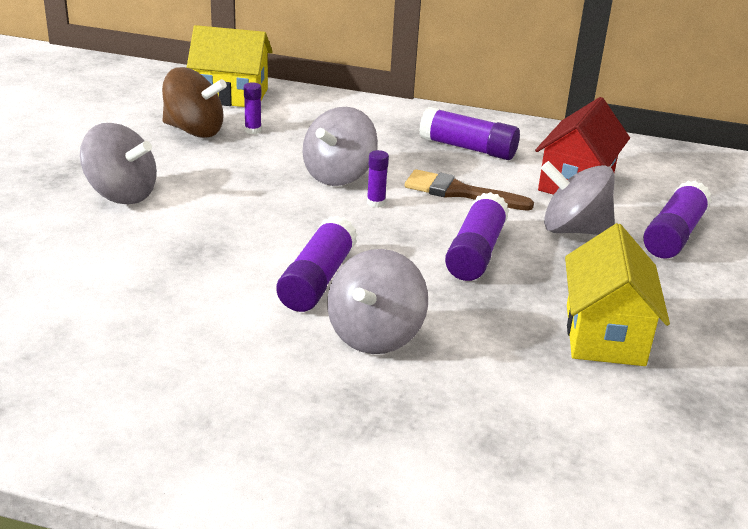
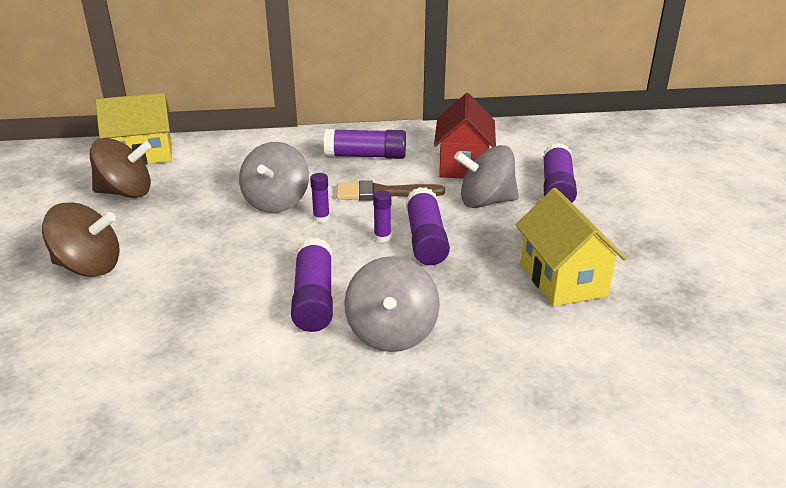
camera: 20 degrees left, 0 degrees up
grey spinning top [80,123,157,204] -> brown spinning top [42,202,120,277]
purple glue stick [244,82,262,134] -> purple glue stick moved to [373,190,391,242]

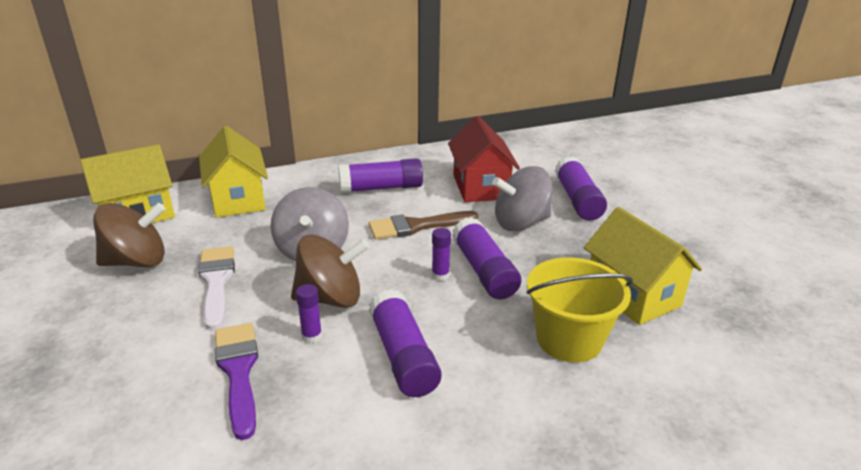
camera: 15 degrees left, 0 degrees up
brown spinning top [42,202,120,277] -> brown spinning top moved to [291,234,369,308]
purple glue stick [310,173,330,223] -> purple glue stick moved to [296,284,322,343]
grey spinning top [344,256,440,352] -> none
none -> white brush [198,246,235,330]
none -> yellow house [199,126,268,218]
none -> purple brush [215,323,258,440]
none -> yellow bucket [526,257,633,362]

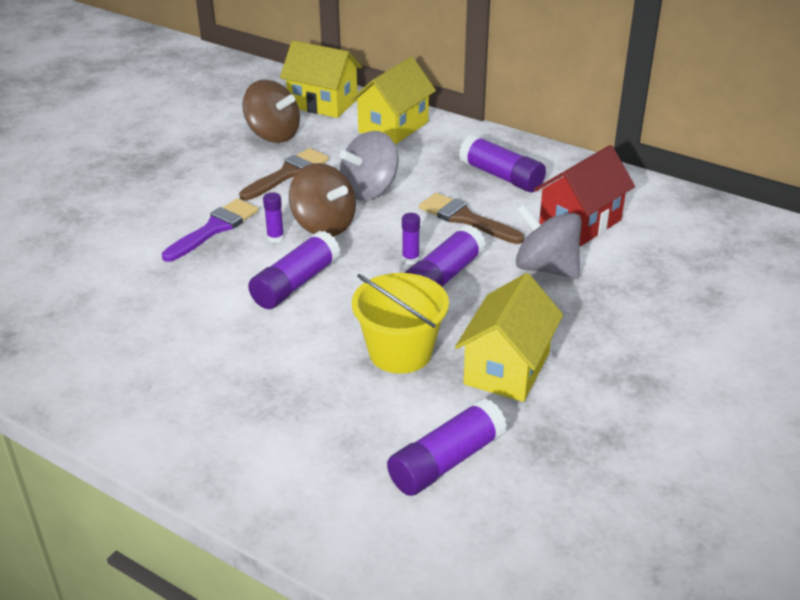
camera: 55 degrees right, 5 degrees up
white brush [198,246,235,330] -> brown brush [239,148,329,200]
purple glue stick [555,156,607,221] -> purple glue stick moved to [387,398,507,496]

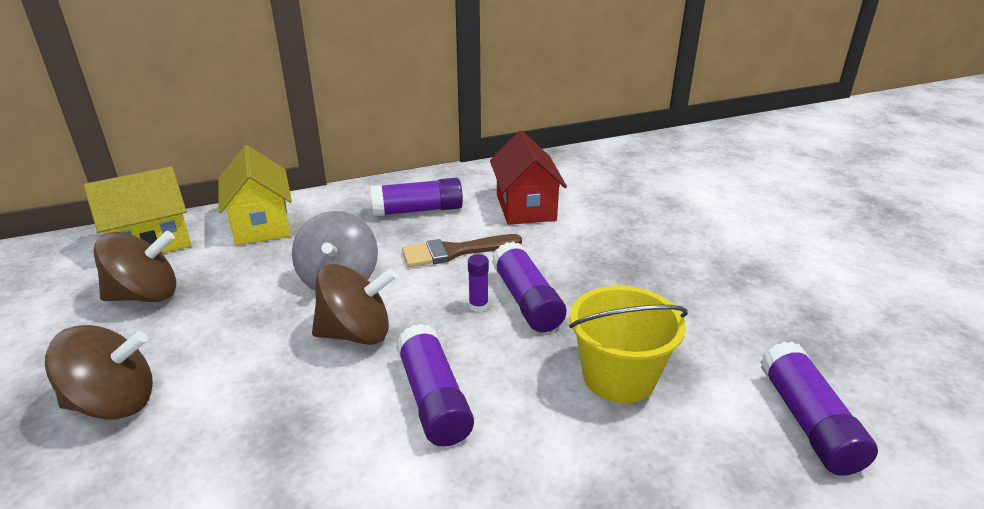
camera: 55 degrees left, 5 degrees down
purple brush [162,199,258,262] -> none
brown brush [239,148,329,200] -> none
purple glue stick [263,192,284,243] -> none
yellow house [455,273,563,402] -> none
grey spinning top [516,204,581,279] -> none
none -> brown spinning top [45,325,153,419]

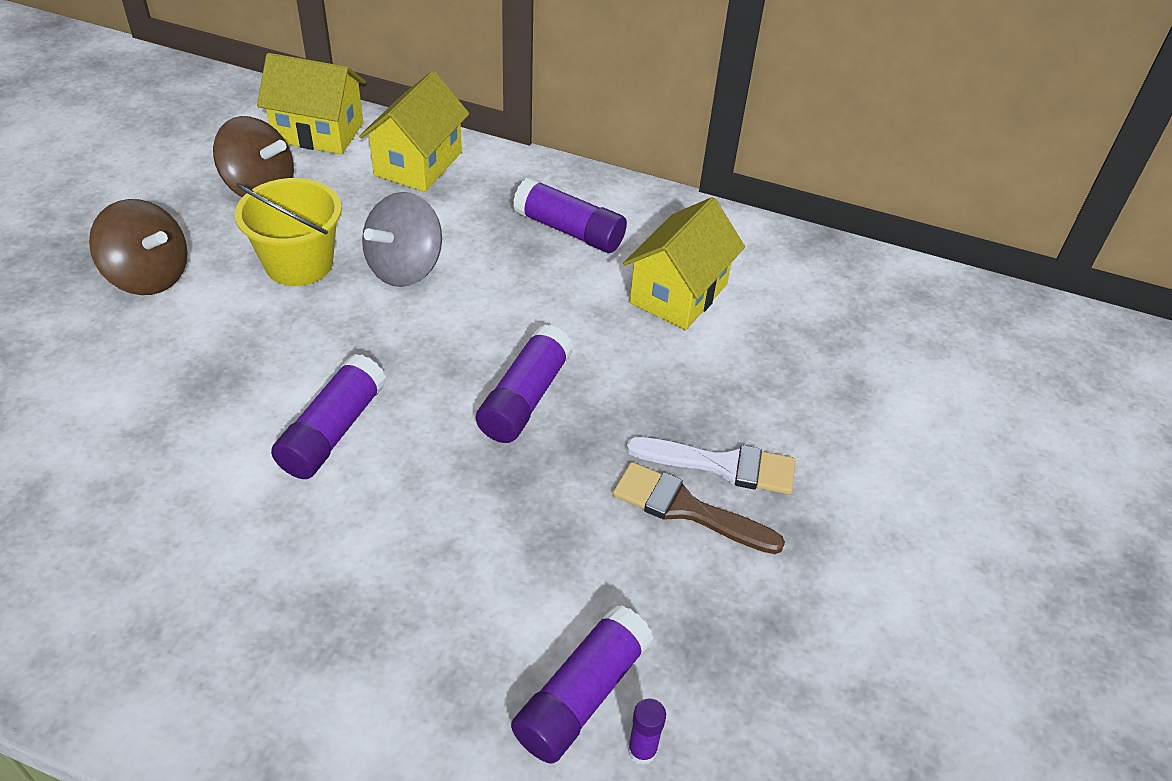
camera: 40 degrees right, 15 degrees up
brown spinning top [312,264,397,345] -> none
brown brush [402,234,522,267] -> brown brush moved to [613,462,785,554]
purple glue stick [468,254,489,312] -> purple glue stick moved to [628,698,666,765]
red house [490,130,567,225] -> yellow house [623,197,745,330]
yellow bucket [569,286,688,403] -> yellow bucket moved to [235,178,342,286]
none -> white brush [626,437,795,495]

